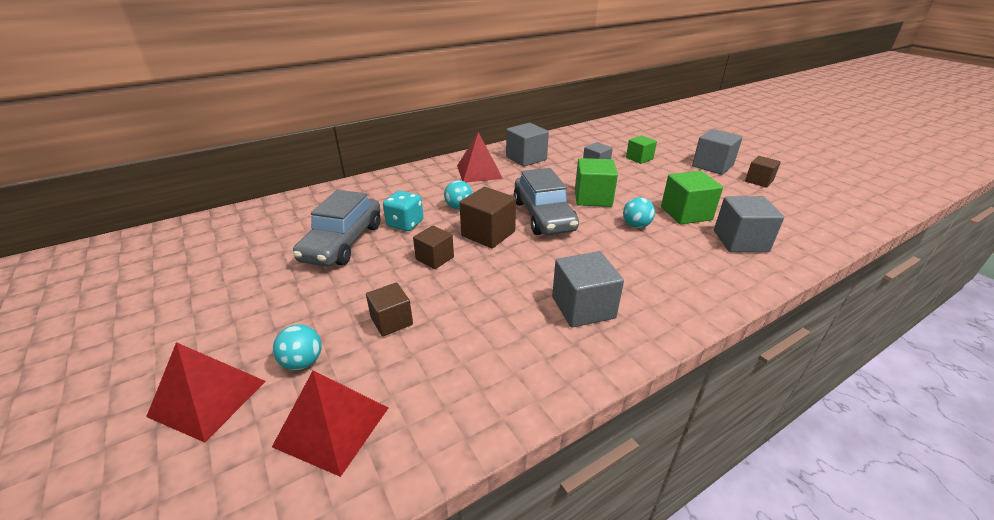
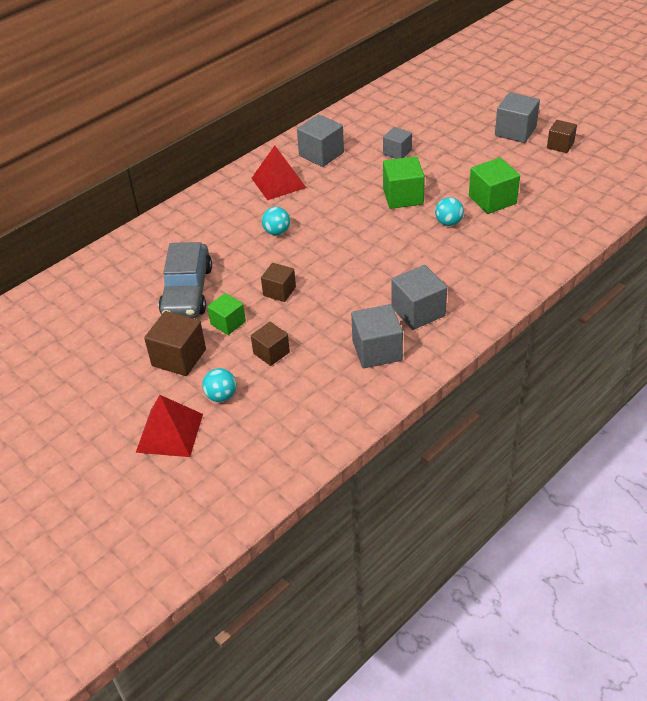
camera: 10 degrees left, 10 degrees up
red pyramid [272,370,388,477] -> none
turquoise dice [383,191,424,231] -> none
brown cube [459,187,516,248] -> brown cube moved to [144,311,206,376]
grey car [514,168,579,235] -> none
green cube [626,135,657,164] -> green cube moved to [207,293,246,335]
grey cube [714,196,784,252] -> grey cube moved to [351,304,403,368]

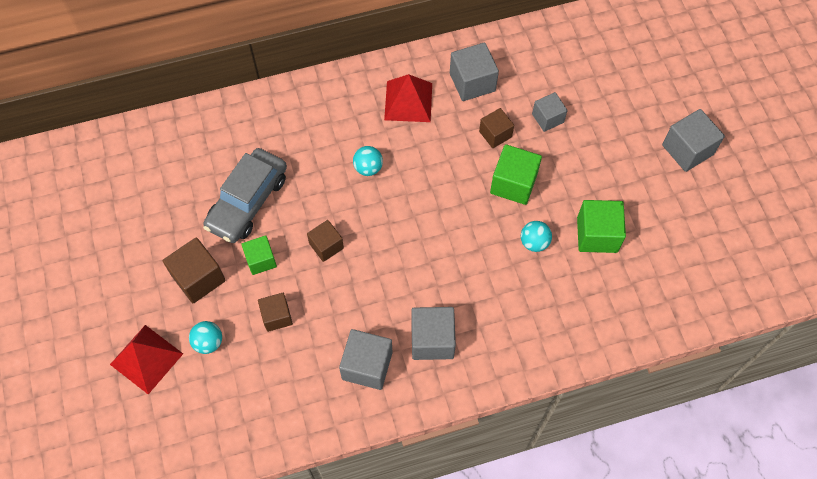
camera: 25 degrees right, 20 degrees up
brown cube [547,120,577,153] -> brown cube moved to [479,108,514,148]

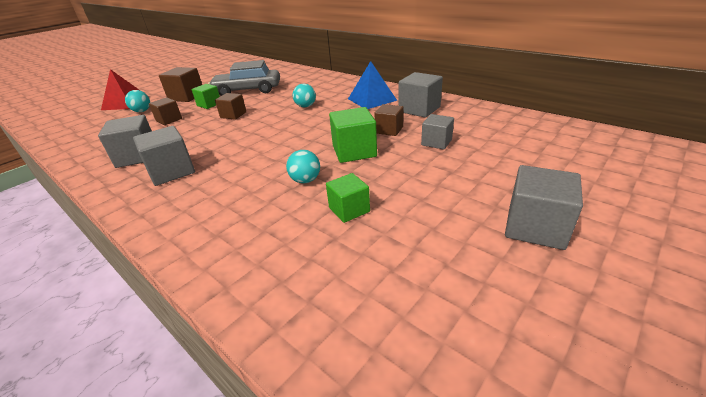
camera: 60 degrees right, 30 degrees down
red pyramid [384,74,432,122] -> blue pyramid [348,61,397,109]
green cube [577,200,626,253] -> green cube [326,173,370,223], size x0.65

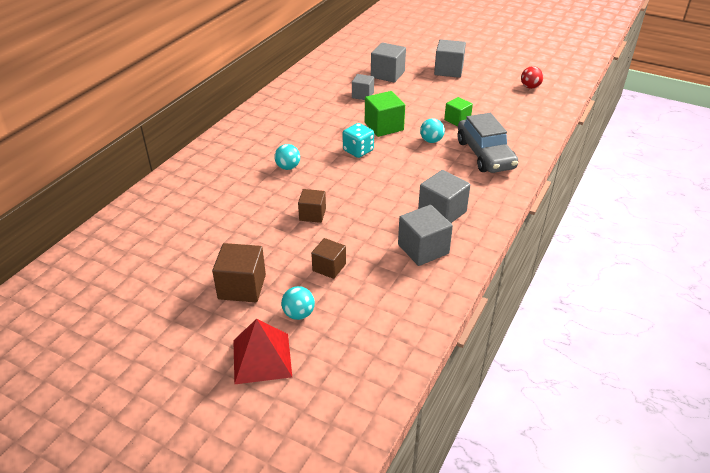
camera: 105 degrees left, 5 degrees up
green cube [192,84,220,109] -> none
grey car [208,60,280,96] -> grey car moved to [458,113,518,173]
blue pyramid [348,61,397,109] -> none
brown cube [374,104,403,136] -> none
grey cube [398,72,443,118] -> grey cube moved to [371,42,406,82]
none -> turquoise dice [343,123,374,158]
none -> red ball [521,66,543,89]

